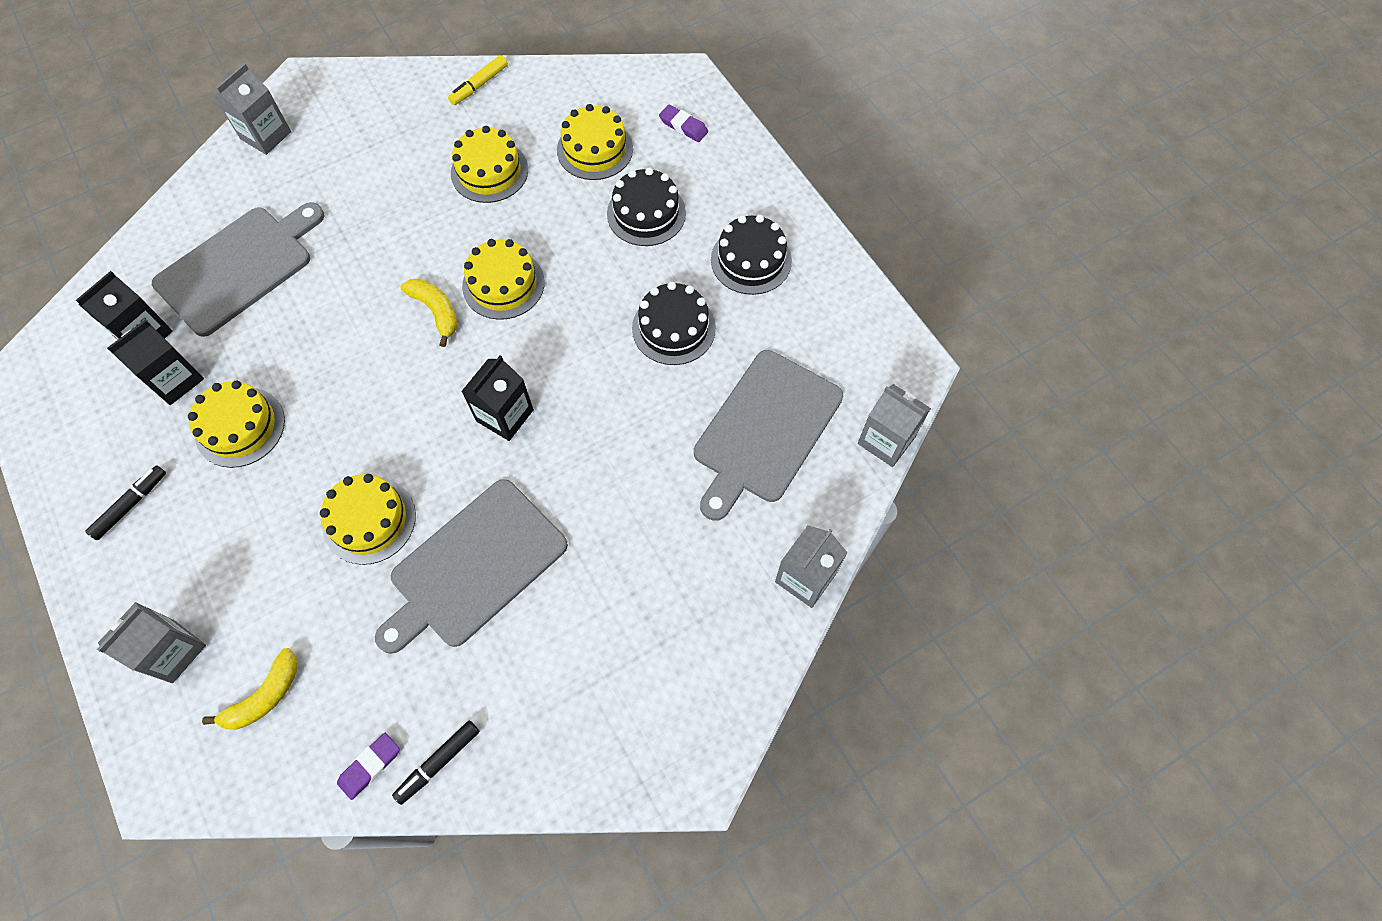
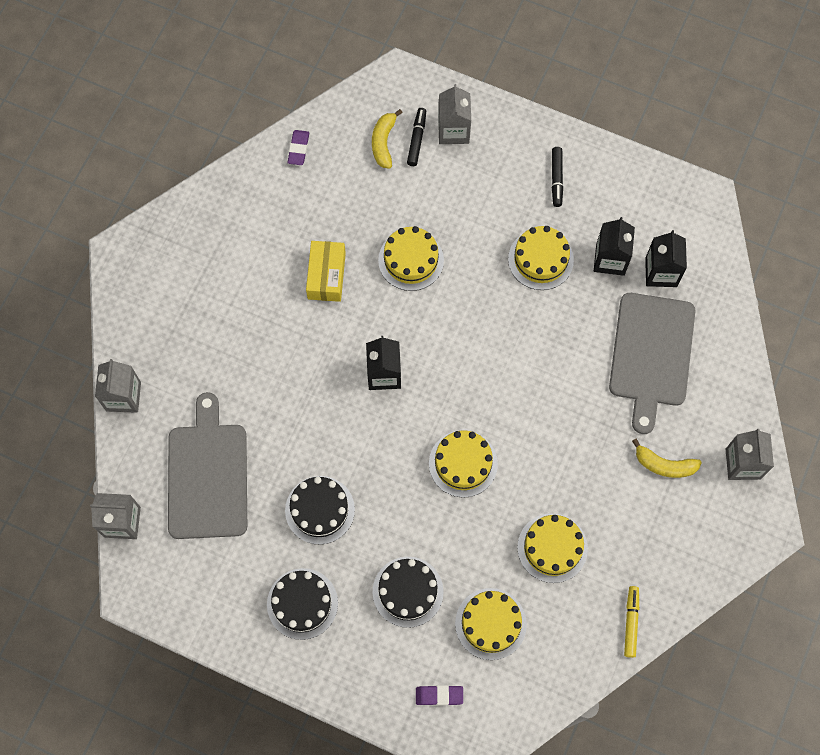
camera: 145 degrees right, 5 degrees up
grey cutting board [375,479,568,654] -> yellow box [306,241,346,302]
black marker [392,721,480,805] -> black marker moved to [407,108,426,166]
yellow banana [400,279,457,347] -> yellow banana moved to [632,439,702,478]

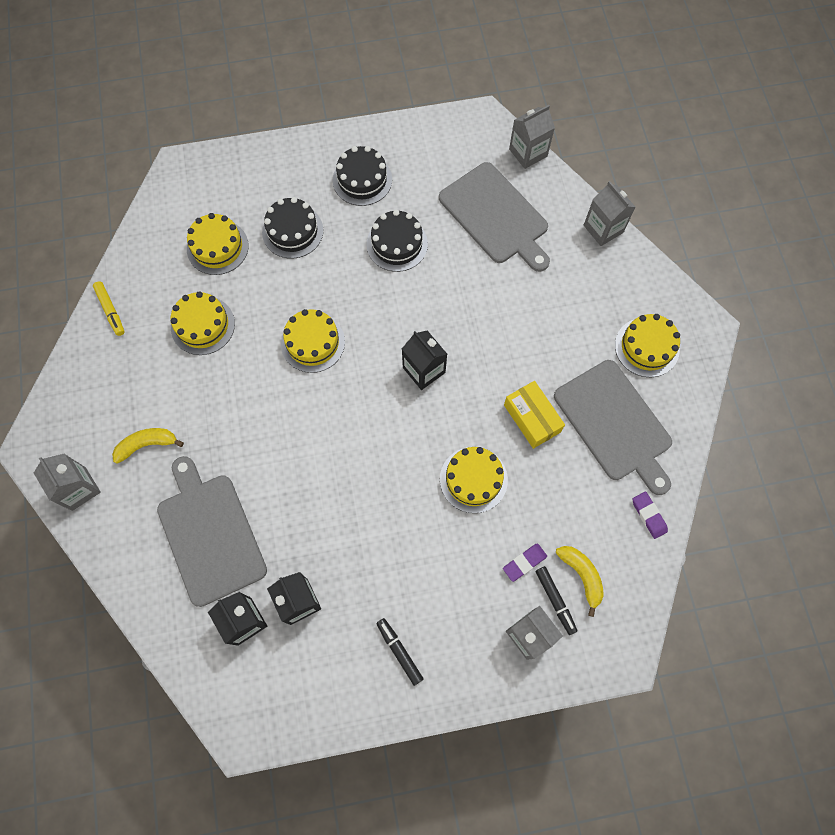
camera: 145 degrees right, 0 degrees up
purple eraser [416,685,463,706] -> purple eraser moved to [503,543,547,582]
yellow cake [508,226,574,290] -> yellow cake moved to [615,314,680,377]
none -> grey cutting board [554,360,672,495]

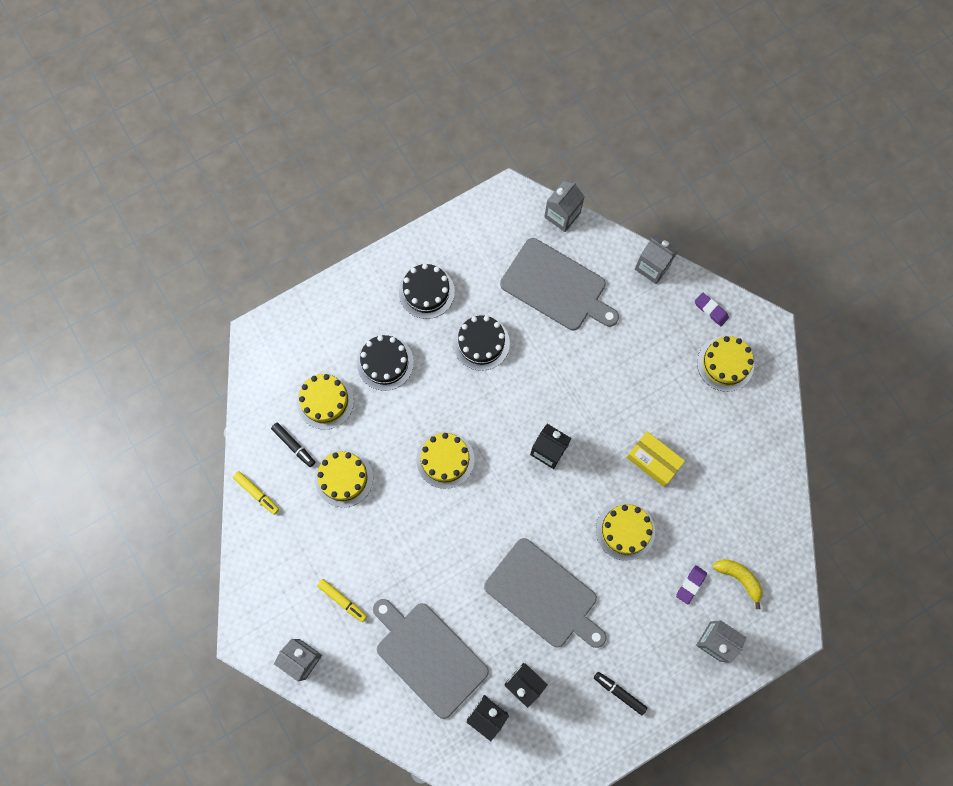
camera: 20 degrees left, 5 degrees up
yellow banana [112,428,184,464] -> yellow marker [317,579,367,622]
black marker [536,566,577,635] -> black marker moved to [271,423,315,467]
grey cutting board [554,360,672,495] -> grey cutting board moved to [484,538,607,648]
purple eraser [633,492,668,539] -> purple eraser moved to [695,293,729,326]

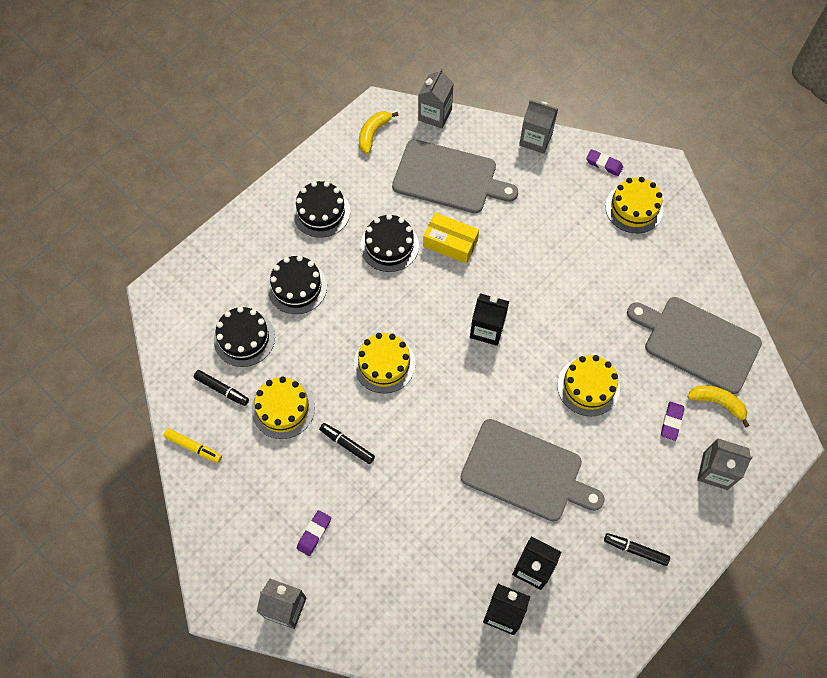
camera: 15 degrees left, 10 degrees down
yellow cake [297,373,354,430] -> black cake [214,306,275,367]
yellow marker [317,579,367,622] -> purple eraser [297,510,331,556]
grey cutting board [373,599,489,719] -> grey cutting board moved to [627,297,762,394]
yellow box [626,431,685,487] -> yellow box moved to [423,212,479,264]
none -> black marker [319,423,375,464]
none -> yellow banana [359,111,399,154]

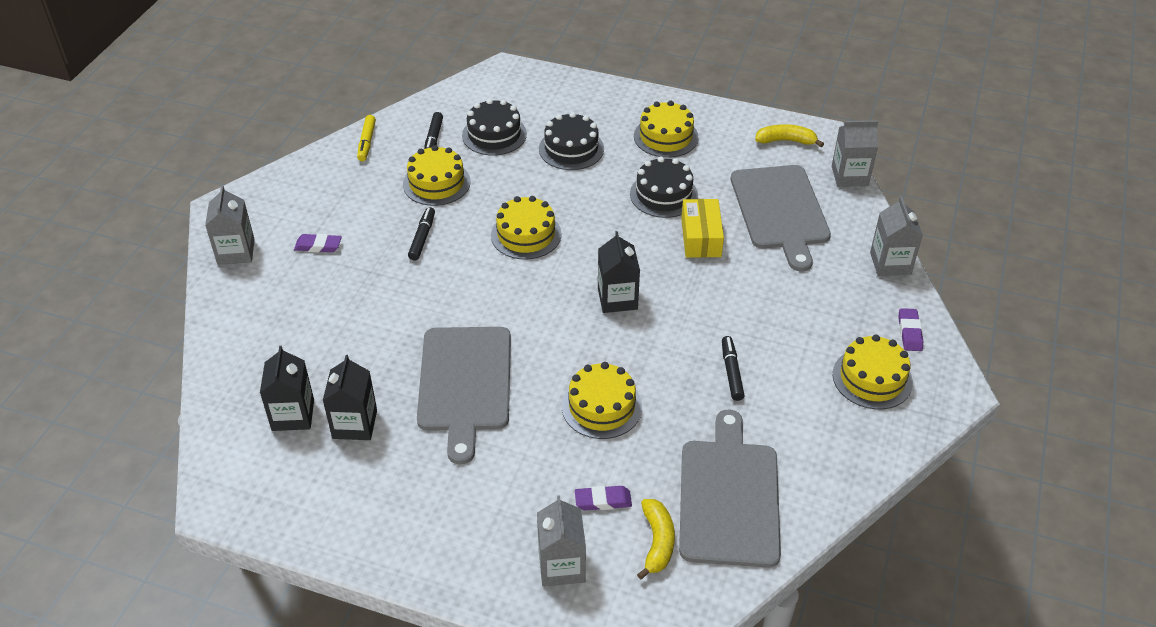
camera: 65 degrees right, 20 degrees down
black cake [293,181,350,238] -> yellow cake [634,100,699,158]
black marker [604,533,670,566] -> black marker moved to [722,336,745,401]

